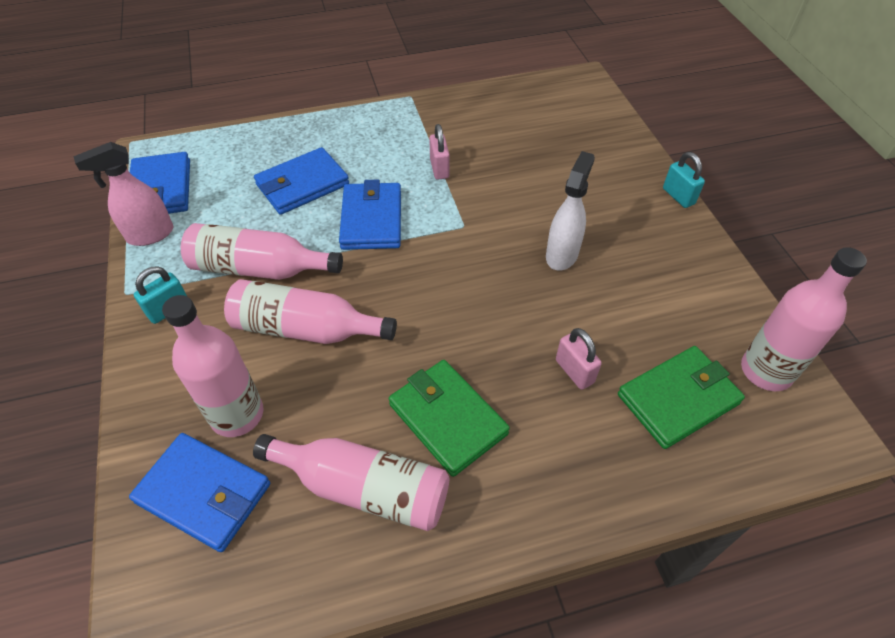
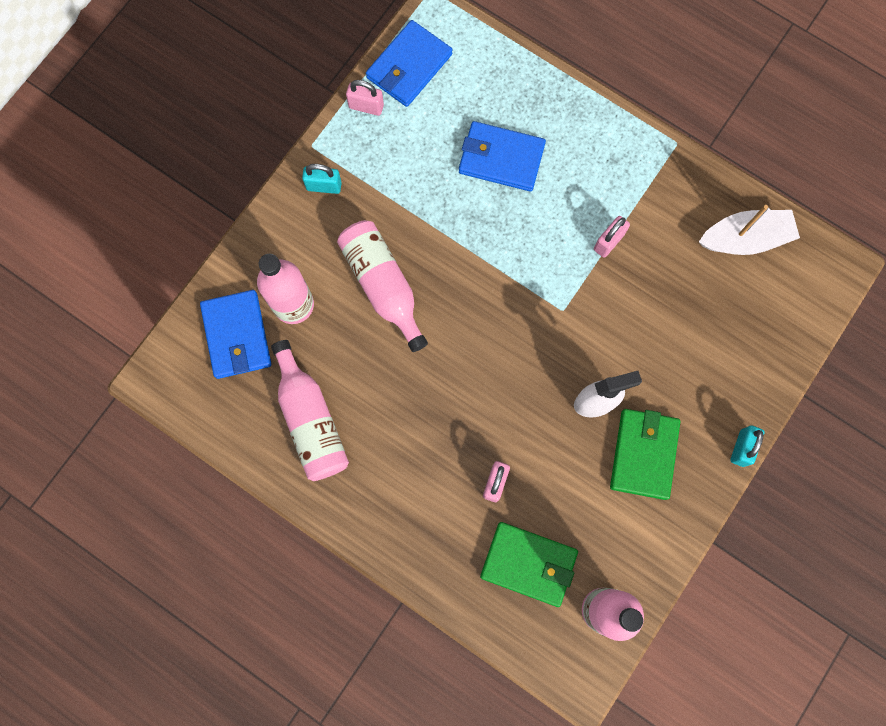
camera: 50 degrees right, 25 degrees up
pink spray bottle [73,142,173,246] -> pink padlock [346,80,384,116]
pink bottle [181,223,343,280] -> none
blue wallet [339,180,401,250] -> none
green wallet [389,360,510,477] -> green wallet moved to [610,409,680,500]
none -> white boat [699,205,800,255]

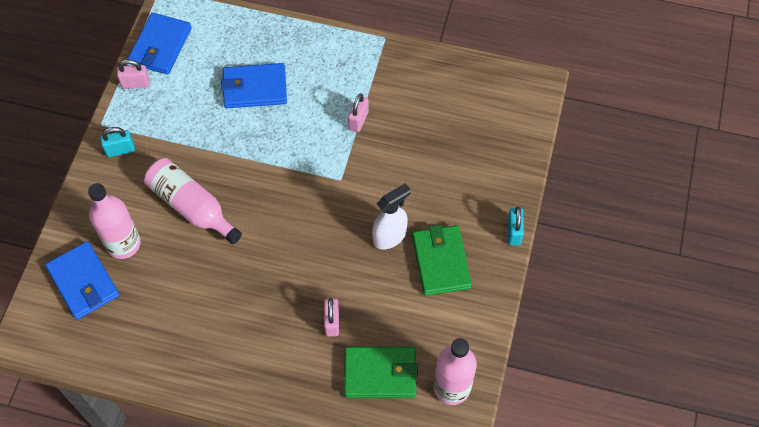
camera: 20 degrees left, 15 degrees down
pink bottle [271,340,349,481] -> none
white boat [699,205,800,255] -> none

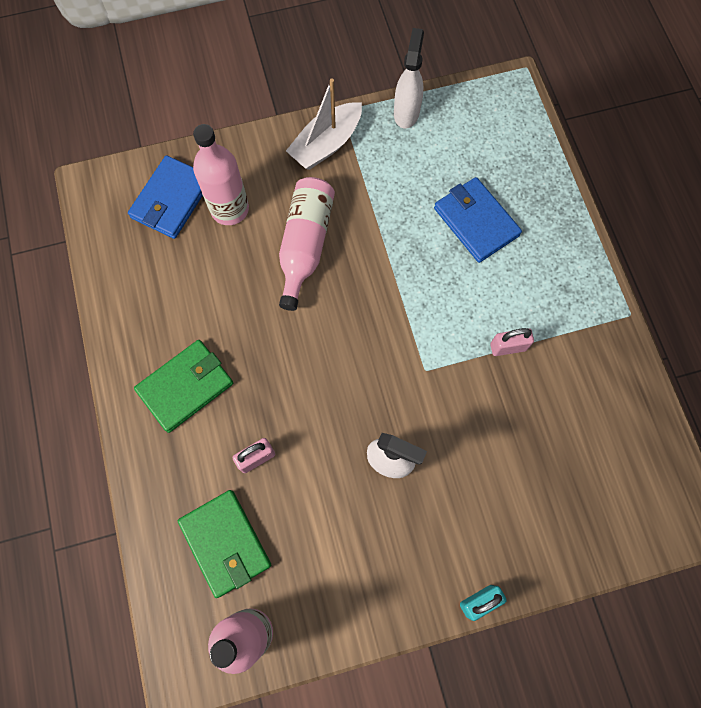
camera: 60 degrees right, 10 degrees up
turquoise padlock [100,127,135,157] -> white boat [286,79,362,170]
pink padlock [117,59,150,89] -> white spray bottle [394,28,424,129]
blue wallet [128,13,192,75] -> none
green wallet [412,225,472,296] -> green wallet moved to [134,340,233,433]

